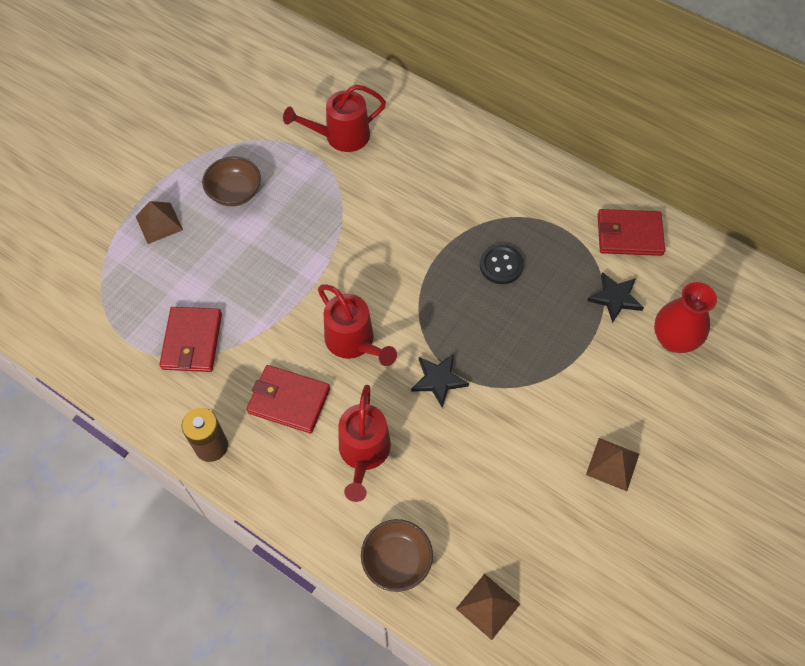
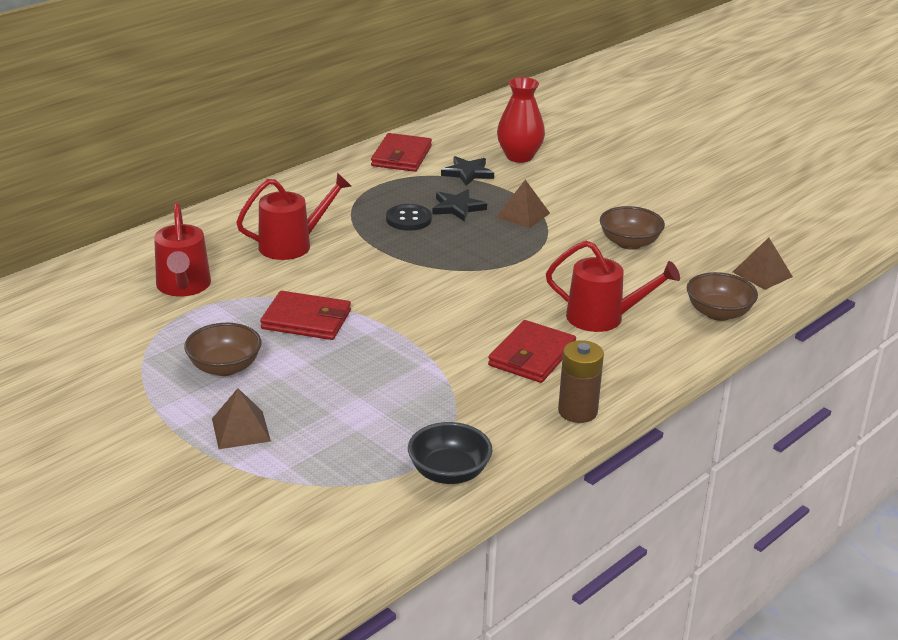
camera: 80 degrees left, 30 degrees down
red wallet [159,307,222,372] -> red wallet moved to [260,291,351,340]
red watering can [318,285,397,366] -> red watering can moved to [236,172,351,260]
black star [411,354,469,408] -> black star moved to [433,189,487,222]
brown pyramid [586,438,639,491] -> brown pyramid moved to [496,180,550,229]
none -> black bowl [408,422,492,484]
none -> brown bowl [600,206,665,250]

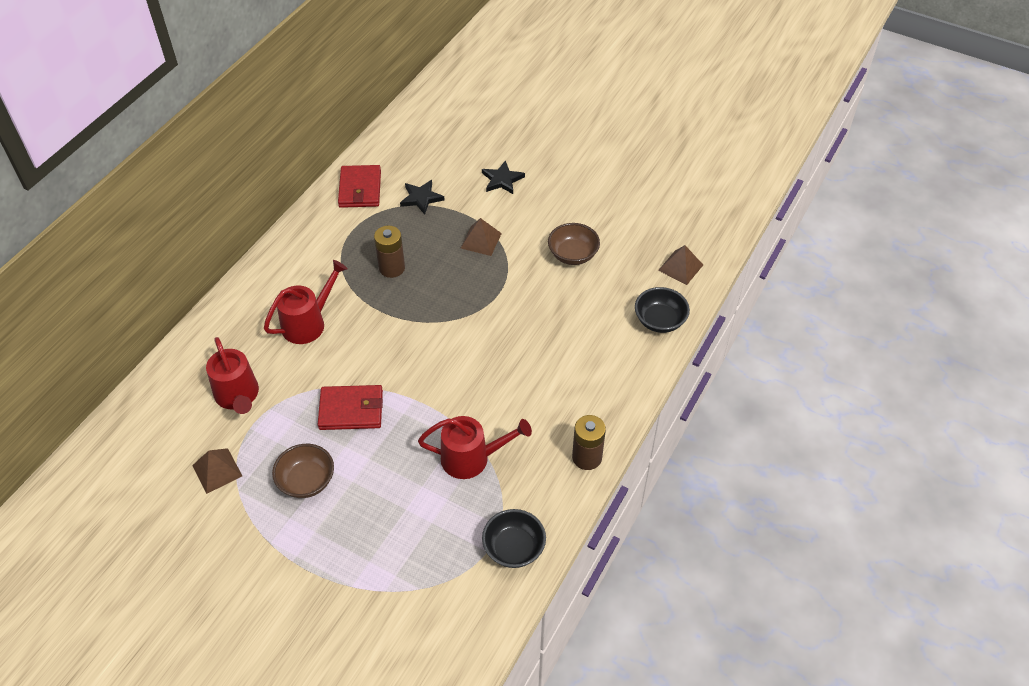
camera: 15 degrees left, 20 degrees up
brown pyramid [212,388,271,449] -> brown pyramid moved to [192,448,242,494]
black button [386,204,432,231] -> brown battery [374,226,405,278]
black star [433,189,487,222] -> black star moved to [482,160,525,194]
red wallet [488,320,576,383] -> none
red vase [497,77,545,163] -> none
red watering can [546,240,680,332] -> red watering can moved to [418,416,532,479]
brown bowl [687,272,758,321] -> black bowl [635,287,690,333]

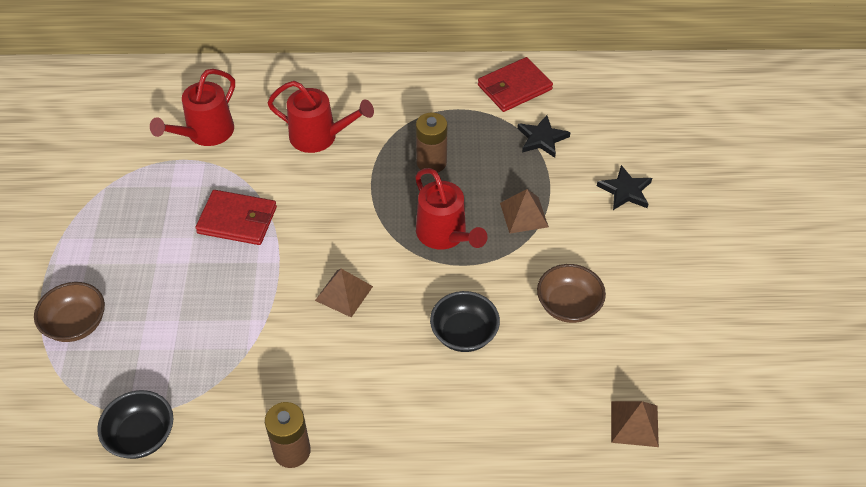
camera: 60 degrees right, 0 degrees up
brown pyramid [192,448,242,494] -> brown pyramid moved to [315,269,373,317]
brown bowl [272,444,334,498] -> brown bowl moved to [34,282,105,342]
red wallet [318,385,383,430] -> red wallet turned 45 degrees counterclockwise [195,190,277,245]
red watering can [418,416,532,479] -> red watering can moved to [415,168,487,250]
black bowl [635,287,690,333] -> black bowl moved to [430,291,500,352]

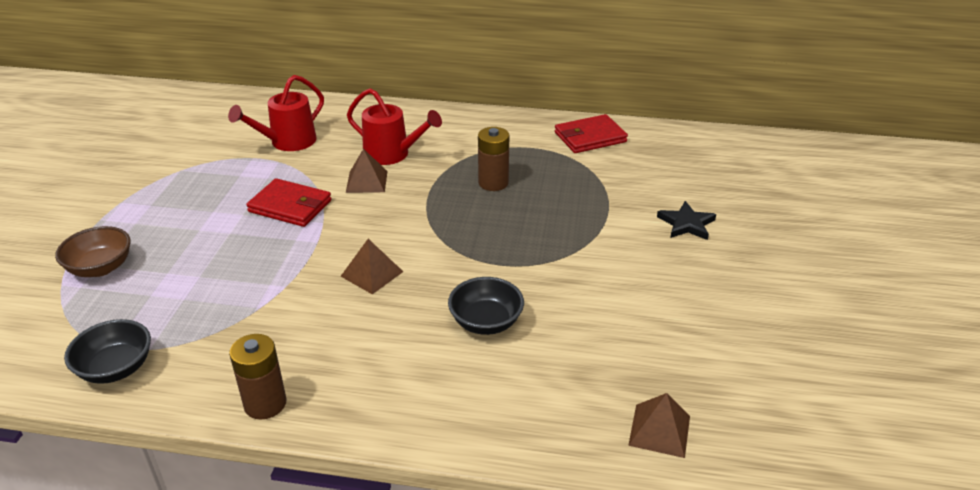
camera: 10 degrees right, 15 degrees down
red watering can [415,168,487,250] -> none
brown pyramid [500,189,549,233] -> brown pyramid moved to [346,149,388,193]
black star [517,115,571,158] -> none
brown bowl [537,264,606,323] -> none

